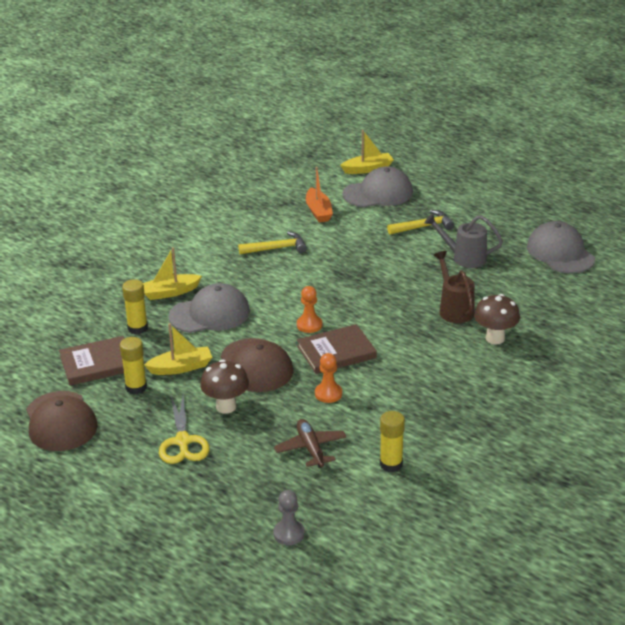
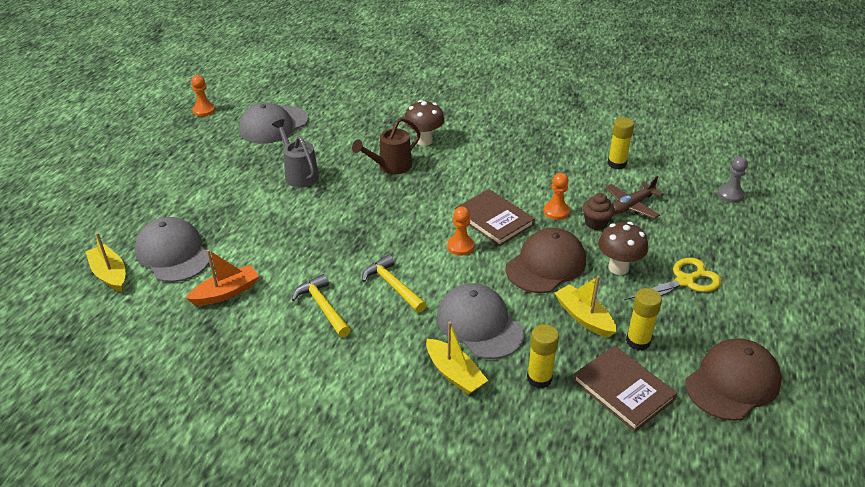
camera: 110 degrees left, 5 degrees up
yellow hammer [387,210,454,234] -> yellow hammer moved to [362,255,427,313]
grey watering can [424,214,503,268] -> grey watering can turned 150 degrees clockwise [272,119,319,188]
none -> orange pawn [191,75,215,117]
none -> brown cupcake [583,193,615,230]

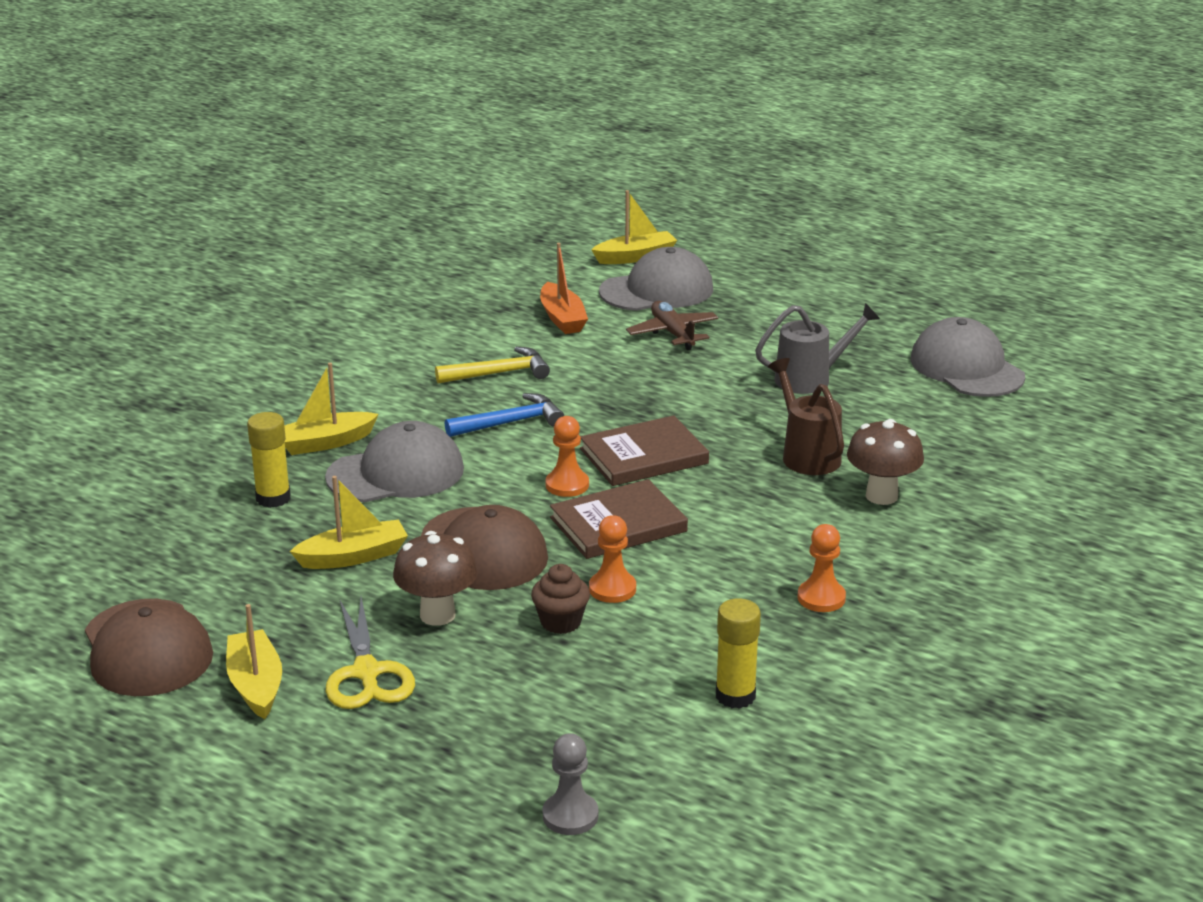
camera: 105 degrees right, 10 degrees down
orange pawn [191,75,215,117] -> orange pawn moved to [798,524,846,612]
yellow hammer [362,255,427,313] -> blue hammer [445,393,564,437]
brown book [573,345,677,432] -> brown book moved to [580,415,709,486]
brown plane [606,176,663,219] -> brown plane moved to [626,301,718,350]
yellow glue stick [626,288,662,351] -> none
none -> yellow boat [226,604,282,719]

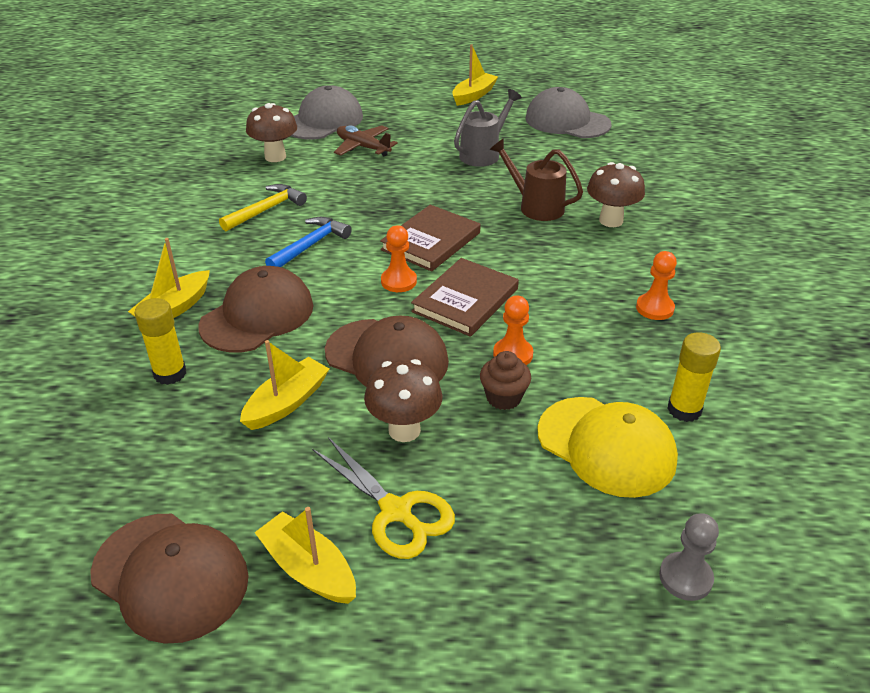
camera: 30 degrees left, 10 degrees up
grey cap [325,421,464,503] -> brown cap [198,266,313,352]
orange boat [540,243,588,334] -> brown mushroom [246,103,297,162]
yellow boat [591,190,677,264] -> yellow boat moved to [452,44,498,106]
none -> yellow cap [537,397,678,498]

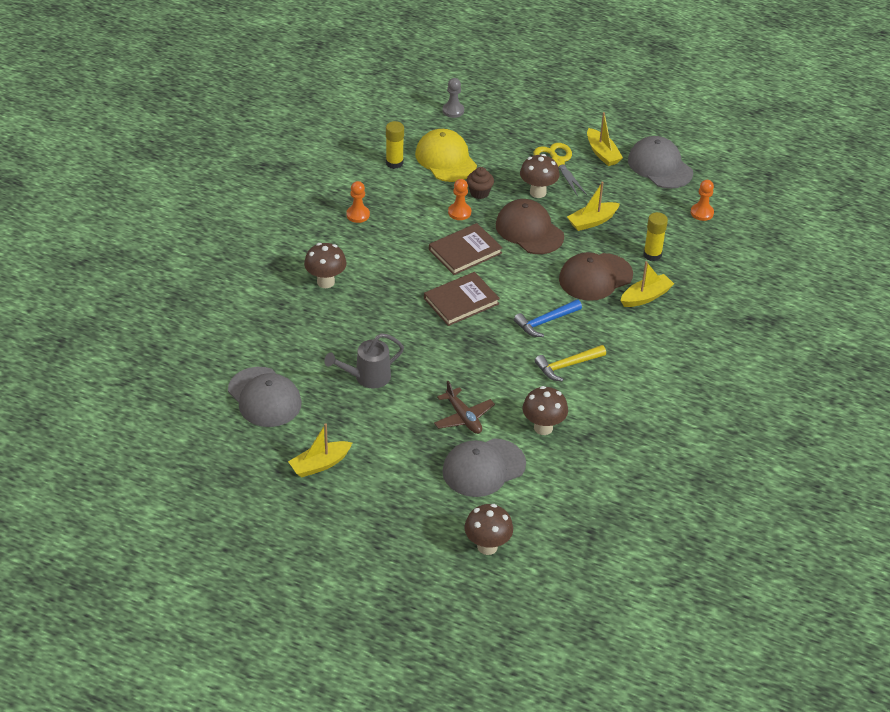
camera: 160 degrees left, 5 degrees up
brown cap [90,514,249,644] -> grey cap [628,136,693,189]
orange pawn [381,225,417,292] -> orange pawn moved to [691,180,714,221]
brown watering can [490,138,583,221] -> none
none -> brown mushroom [465,504,513,555]

